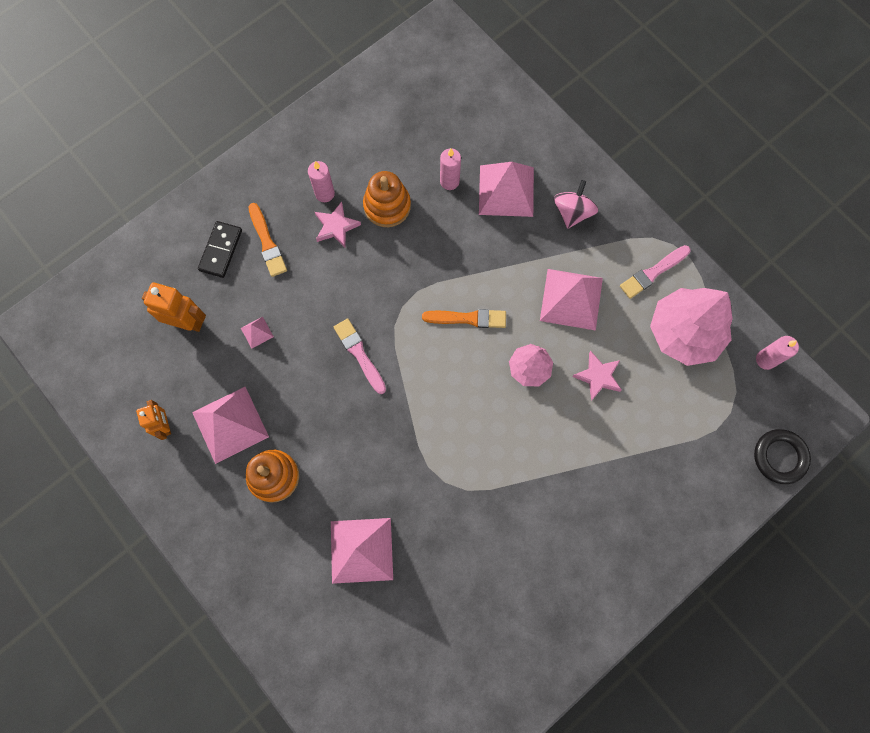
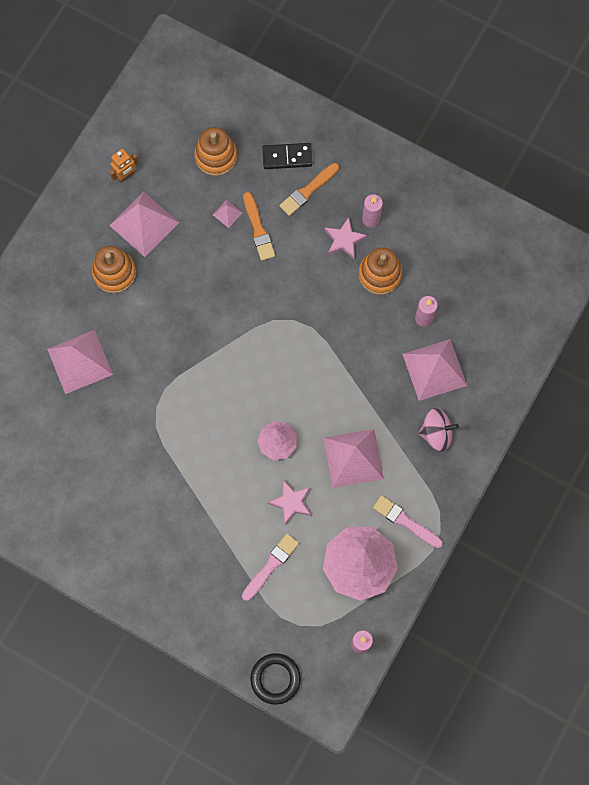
camera: 70 degrees right, 0 degrees up
orange robot [142,282,206,332] -> orange stacking toy [194,127,237,176]
pink brush [334,318,386,394] -> pink brush moved to [242,534,299,601]
orange brush [422,309,506,328] -> orange brush moved to [243,192,275,261]

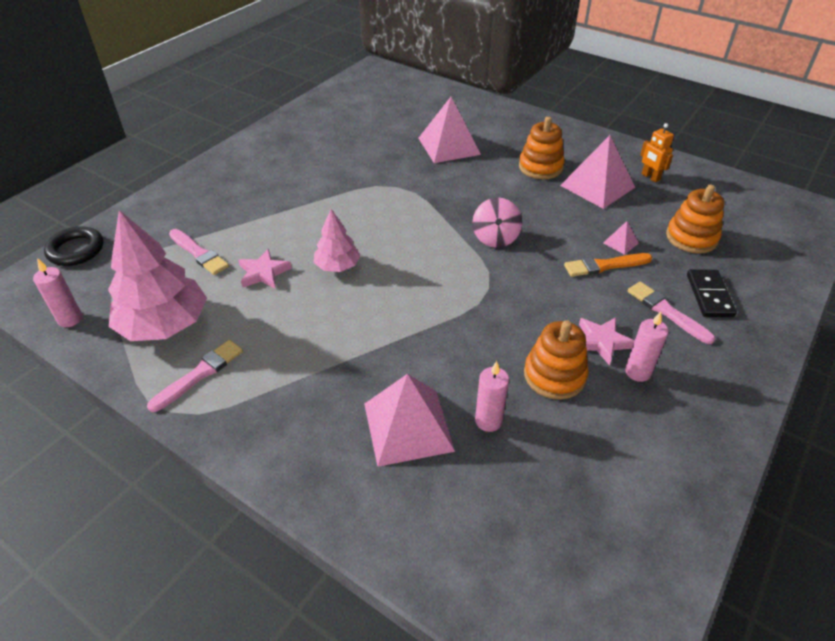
camera: 95 degrees right, 30 degrees down
orange brush [279,163,339,216] -> pink brush [627,282,715,344]
pink pyramid [324,429,384,488] -> none
pink spinning top [418,408,459,451] -> pink spinning top moved to [472,198,522,248]

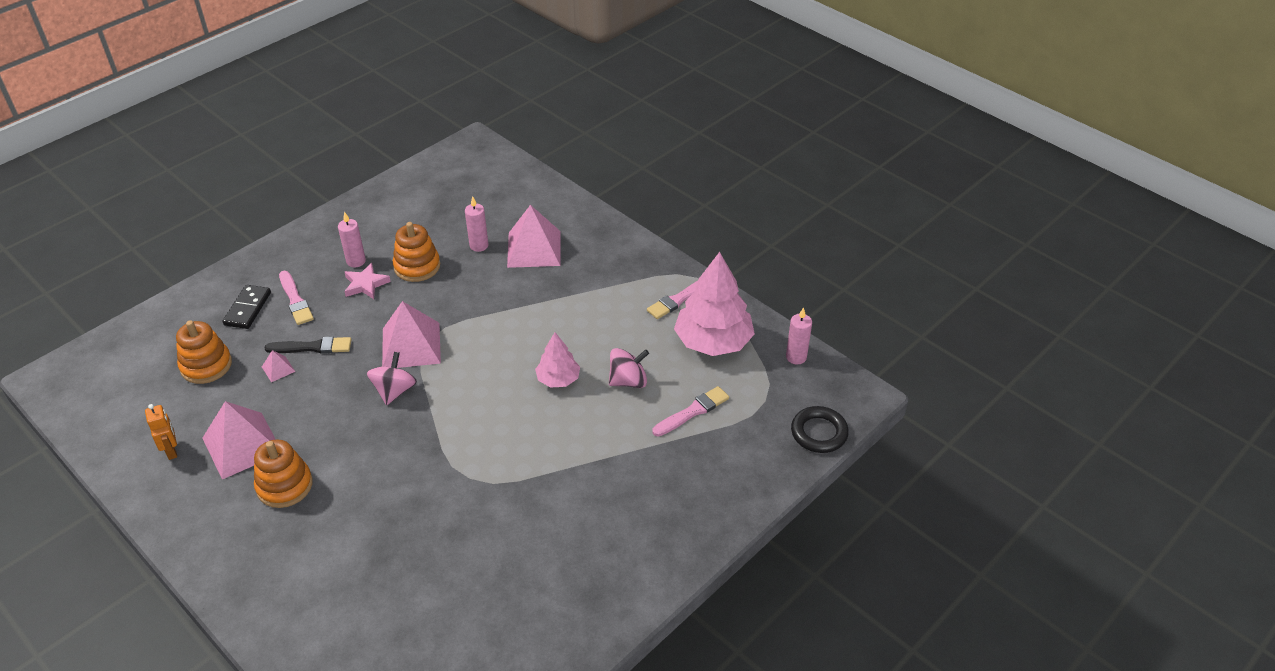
camera: 170 degrees left, 0 degrees up
pink brush [169,229,229,275] -> pink brush turned 90 degrees clockwise [652,386,729,437]
pink star [238,249,292,289] -> pink spinning top [609,348,649,388]
pink pyramid [418,97,481,163] -> pink pyramid moved to [382,301,441,368]
orange brush [564,253,652,277] -> black brush [265,336,352,354]

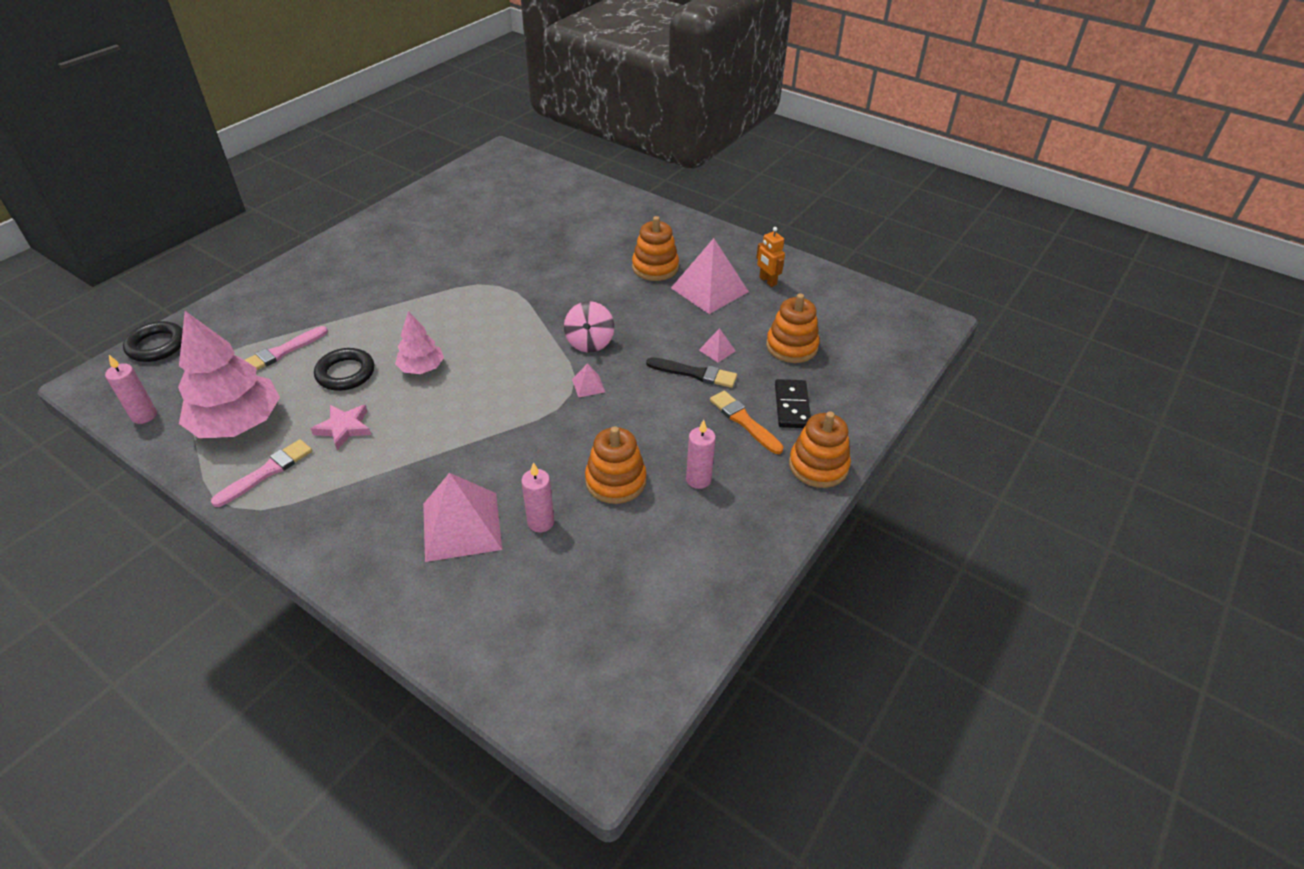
camera: 170 degrees right, 0 degrees up
black brush [265,336,352,354] -> black brush turned 150 degrees counterclockwise [646,357,737,388]
pink brush [279,271,314,325] -> orange brush [710,390,783,454]
pink star [344,263,391,299] -> pink star moved to [310,405,371,450]
pink pyramid [382,301,441,368] -> pink pyramid [572,363,605,397], size x0.44
pink spinning top [609,348,649,388] -> black ring [314,348,374,391]
none -> orange stacking toy [789,412,851,488]

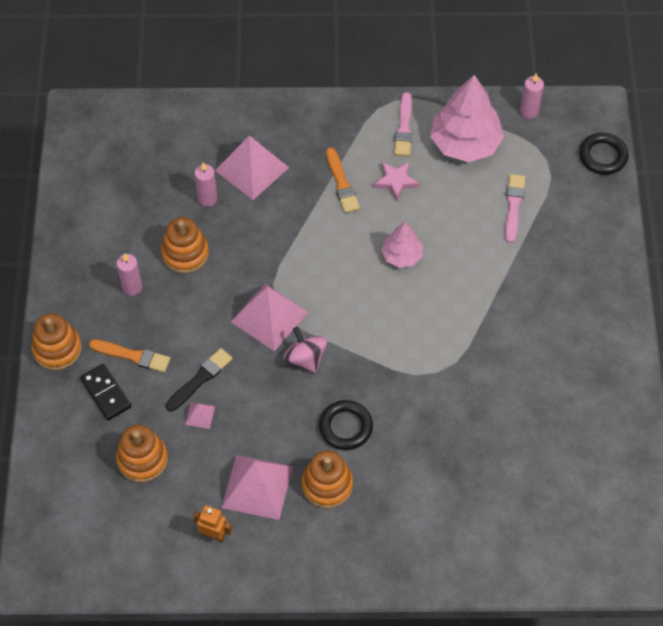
camera: 145 degrees right, 15 degrees up
black ring [314,348,374,391] -> black ring moved to [319,400,373,450]
pink pyramid [572,363,605,397] -> pink pyramid [231,284,308,351], size x2.29
black brush [646,357,737,388] -> black brush turned 150 degrees clockwise [166,348,233,411]
none -> orange brush [326,148,360,213]

